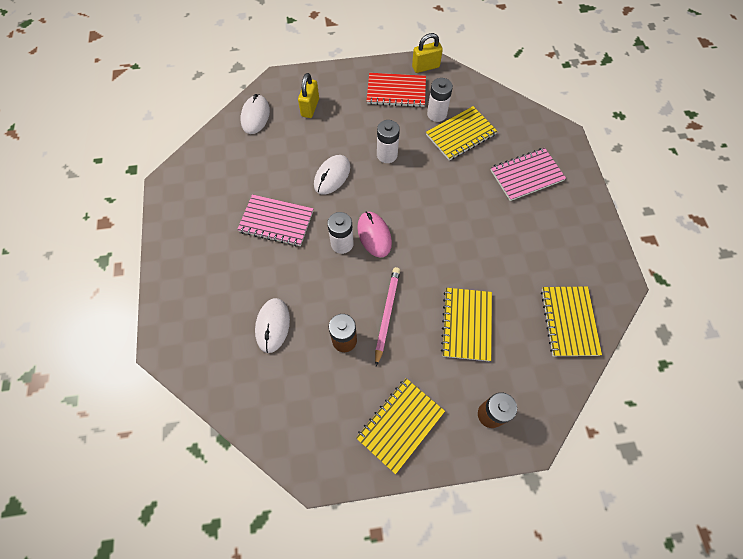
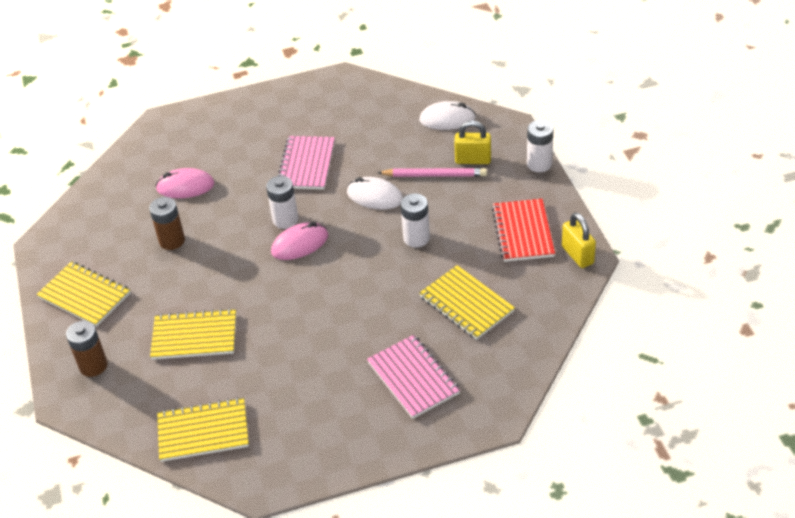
camera: 85 degrees right, 20 degrees down
white mouse [255,298,290,353] -> pink mouse [156,168,215,198]
pink pencil [375,267,400,366] -> pink pencil moved to [377,168,487,177]
white battery [427,78,453,122] -> white battery moved to [527,120,553,172]

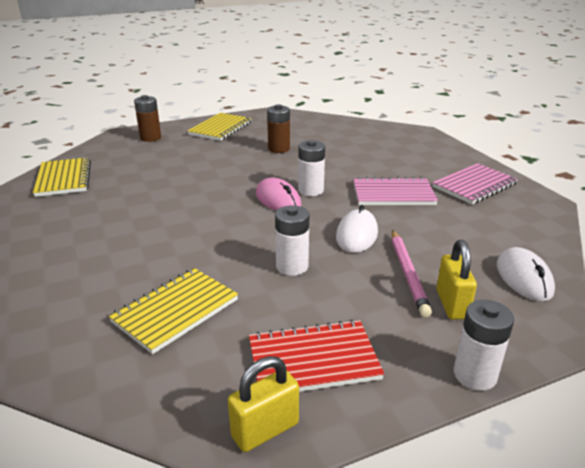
camera: 80 degrees right, 15 degrees down
yellow notebook [150,308,236,360] -> none
pink mouse [156,168,215,198] -> none
pink notebook [367,335,460,419] -> pink notebook moved to [432,163,518,205]

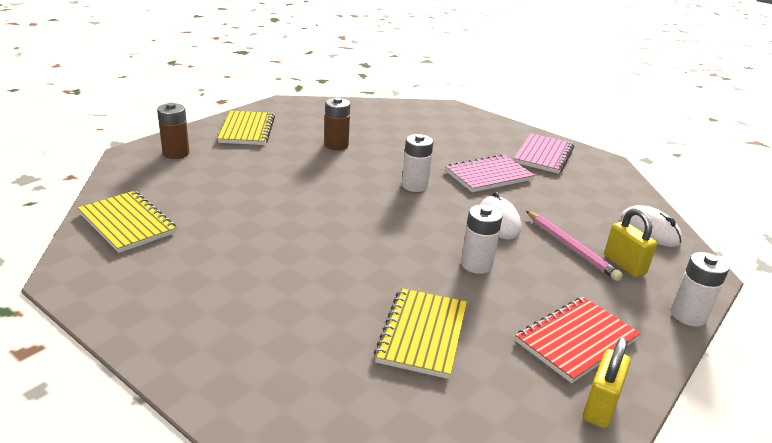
camera: 30 degrees left, 0 degrees up
pink mouse [256,178,301,211] -> none

